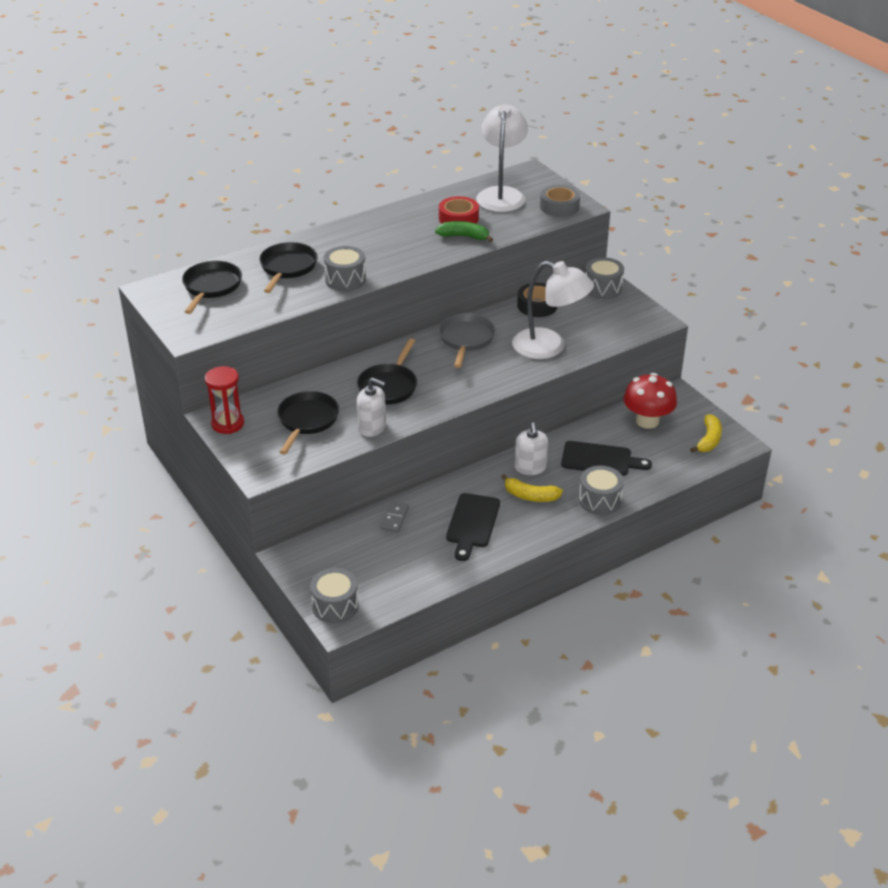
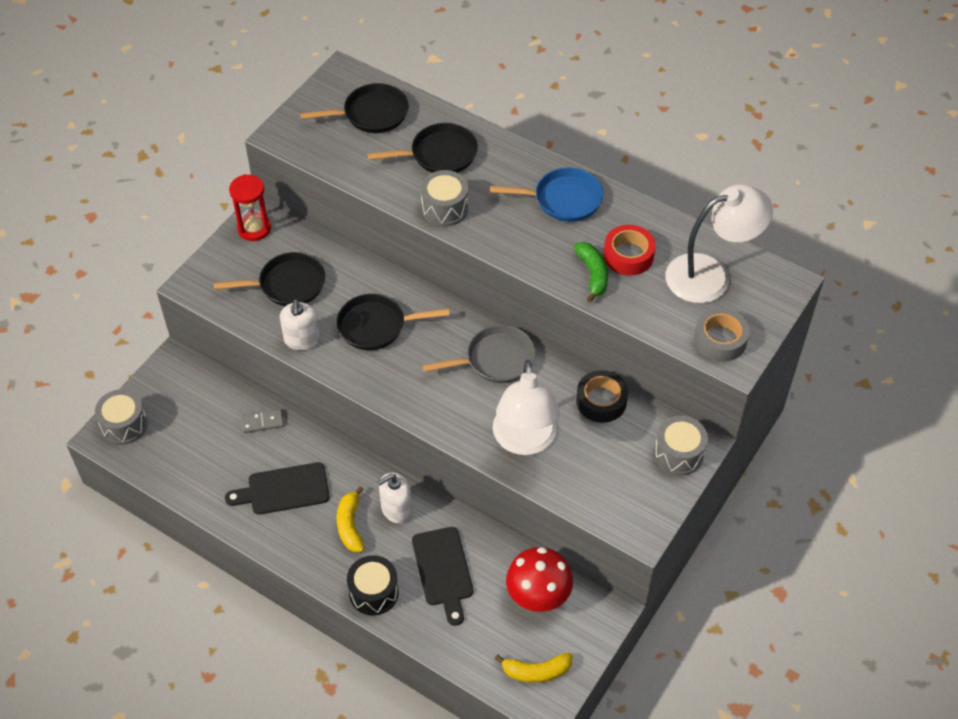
camera: 65 degrees right, 15 degrees up
grey drum [579,466,624,515] -> black drum [347,555,399,615]
none -> blue pan [490,167,603,222]

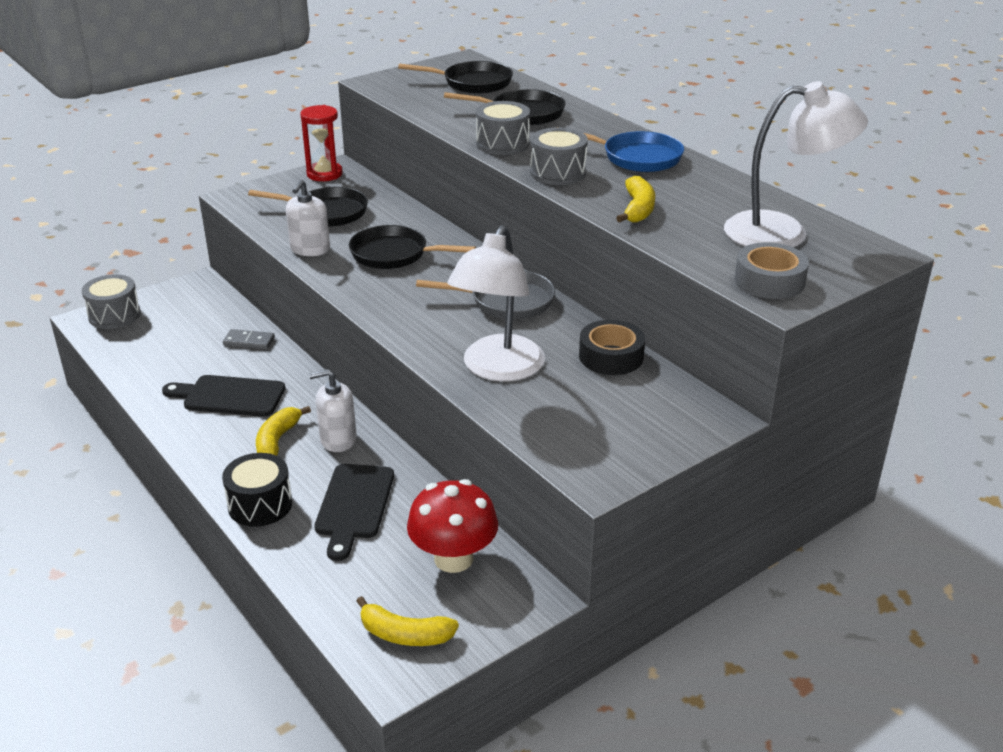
camera: 20 degrees right, 20 degrees down
green banana [574,242,608,302] -> yellow banana [616,176,655,223]
red tape [604,225,656,275] -> none
grey drum [654,416,708,475] -> grey drum moved to [530,127,588,185]

